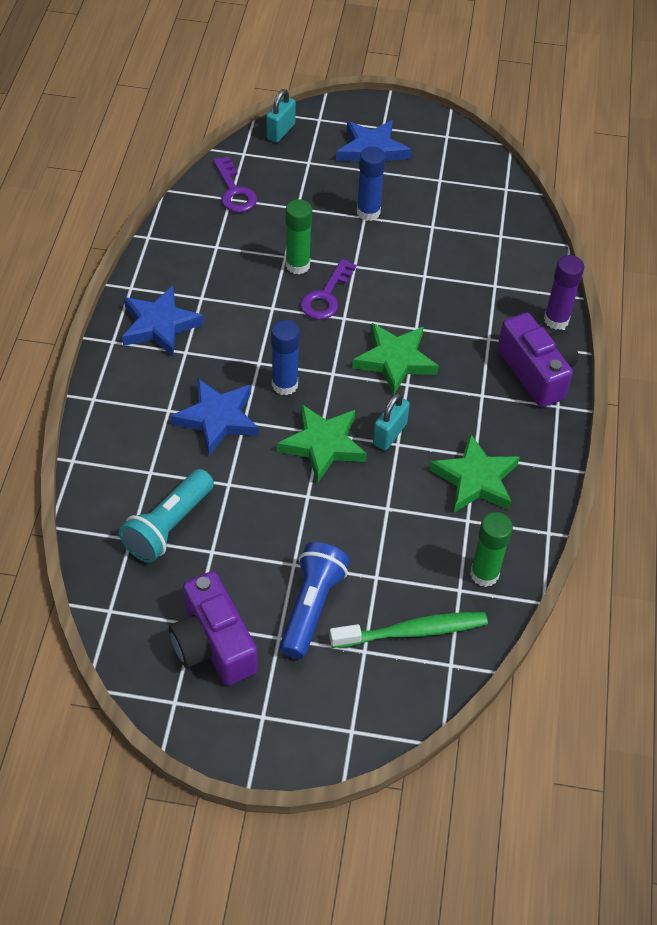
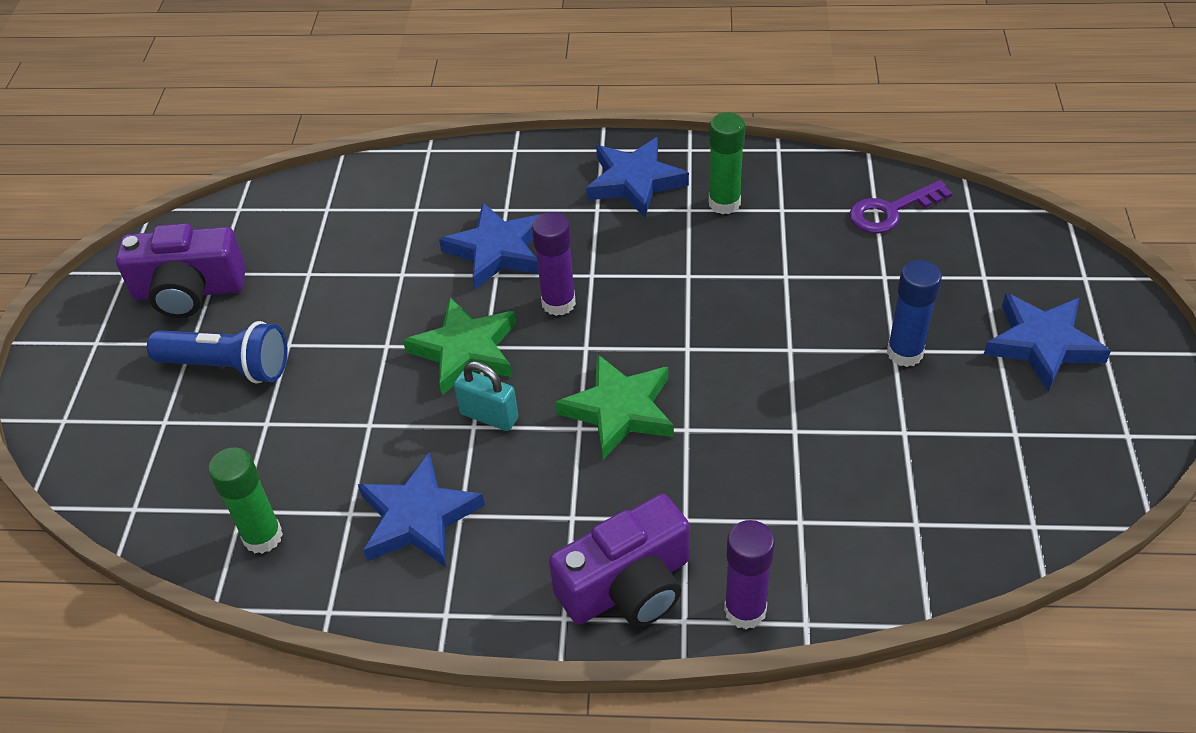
camera: 90 degrees right, 5 degrees down
turquoise flashlight [119,469,214,563] -> none
purple camera [169,571,258,685] -> purple camera turned 150 degrees counterclockwise [116,223,246,318]
turquoise padlock [266,89,296,142] -> none
blue glue stick [271,320,300,395] -> purple glue stick [532,212,576,316]
green glue stick [286,199,312,274] -> green glue stick moved to [709,113,745,214]
purple key [300,259,356,320] -> none
green toothbrush [329,612,488,648] -> none
green star [429,433,520,513] -> blue star [358,452,485,567]

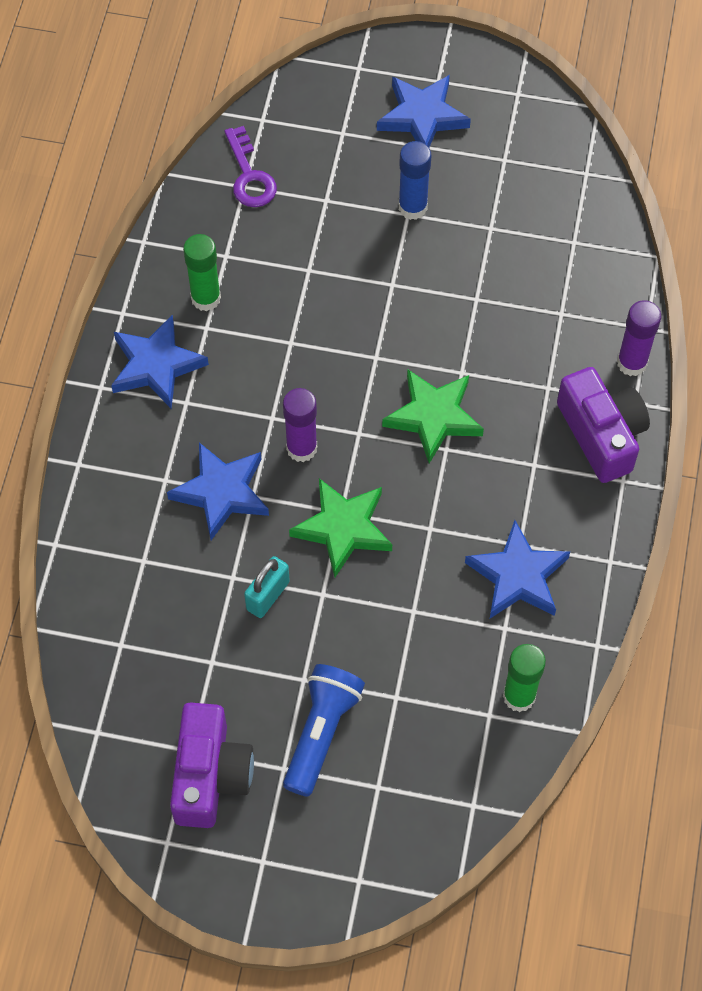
camera: 85 degrees left, 15 degrees up
turquoise padlock [454,361,518,431] -> turquoise padlock moved to [244,556,290,618]

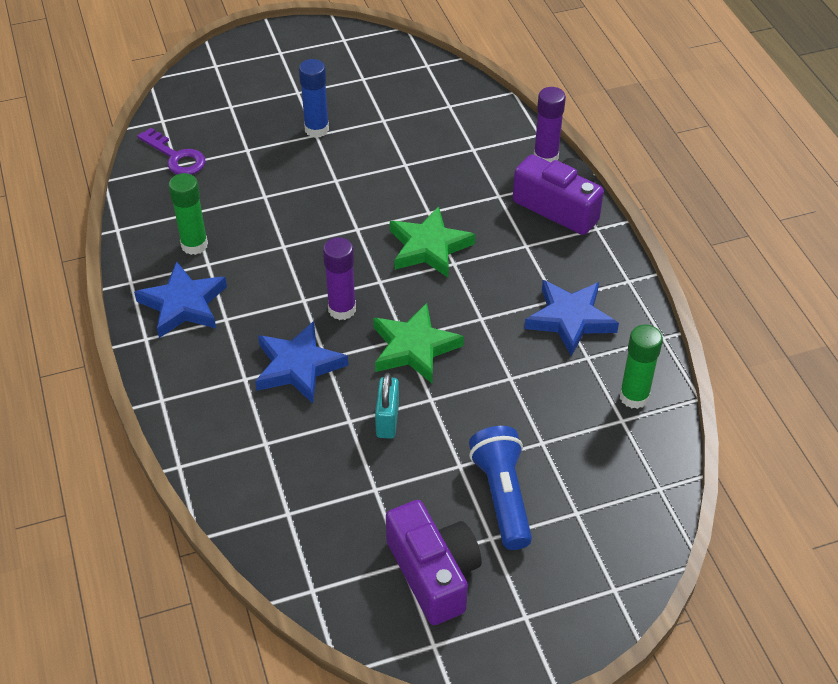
camera: 30 degrees left, 15 degrees down
blue star [377,75,471,147] -> none

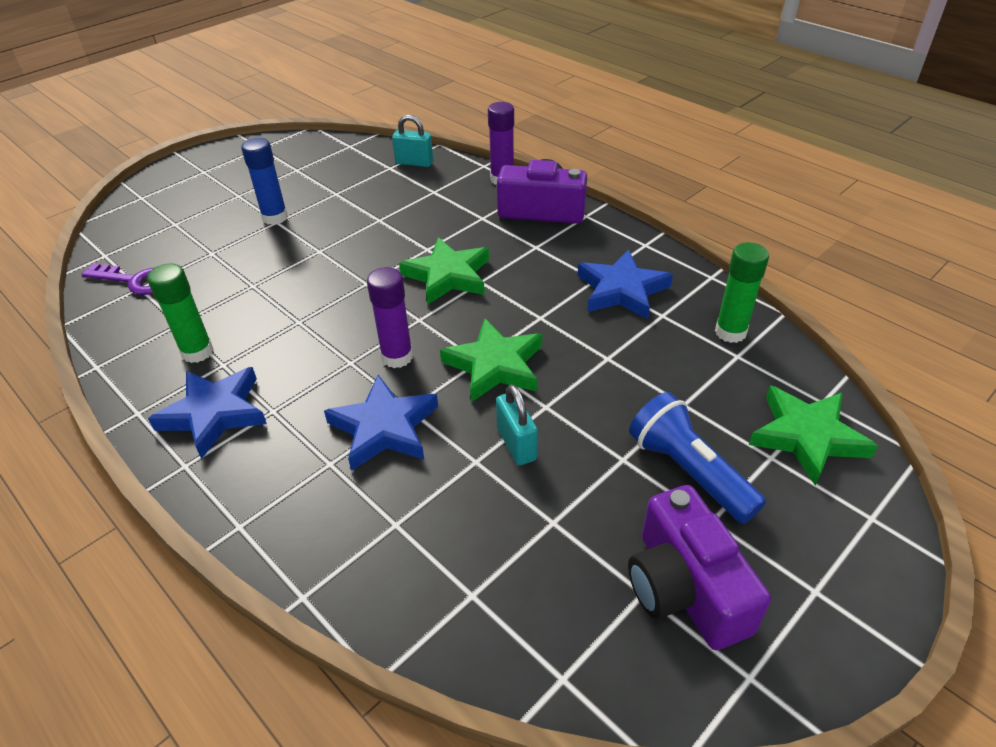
camera: 25 degrees left, 5 degrees down
purple camera [386,500,482,625] -> purple camera turned 150 degrees counterclockwise [628,485,771,650]
none -> turquoise padlock [392,115,433,167]
none -> green star [749,385,878,485]

